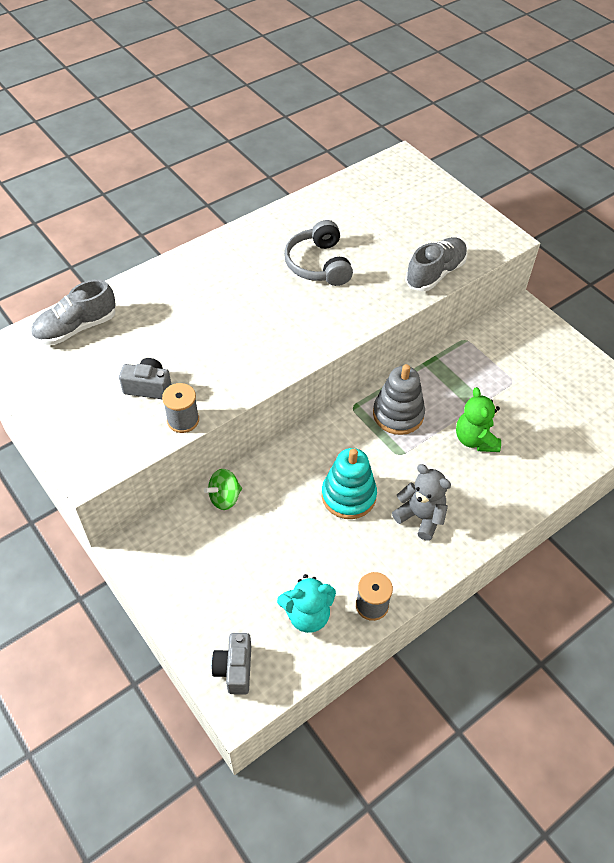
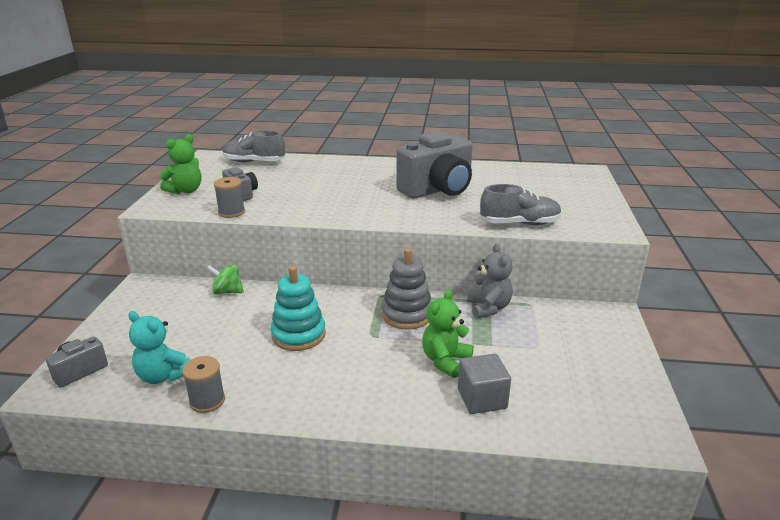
camera: 45 degrees right, 25 degrees down
grey headphones [284,220,353,286] -> grey camera [396,131,473,199]
grey teddy bear [392,464,451,541] -> grey teddy bear moved to [467,244,513,319]
none -> green teddy bear [160,134,202,194]
none -> grey cube [458,354,511,414]

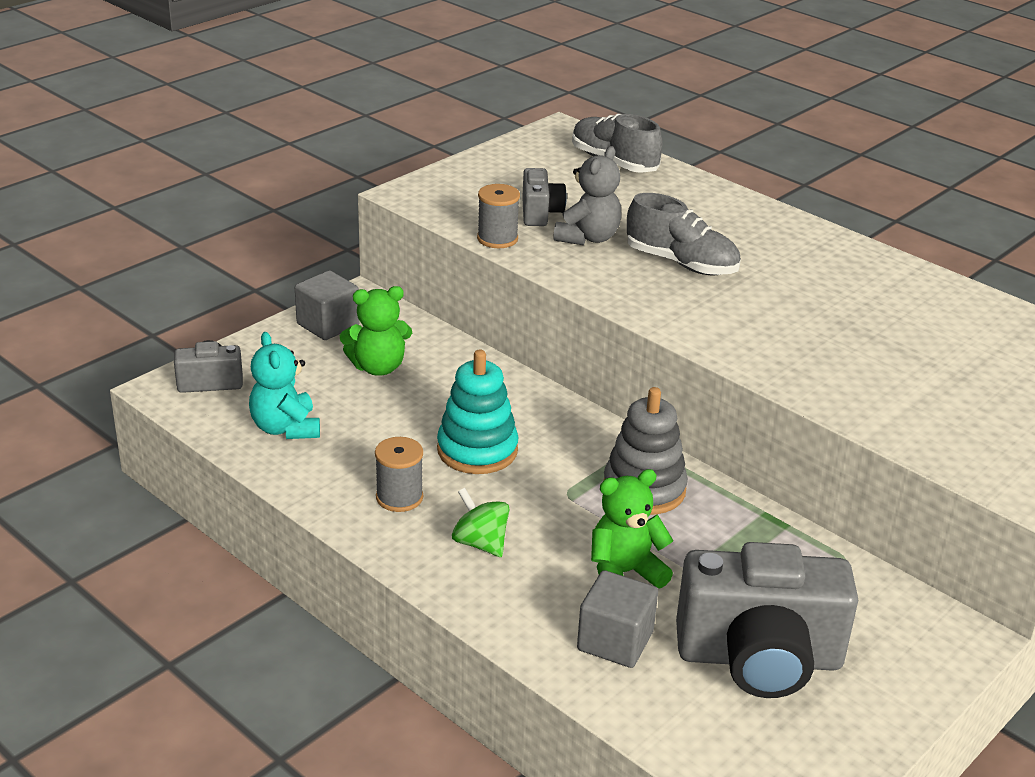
camera: 35 degrees right, 5 degrees up
green teddy bear [160,134,202,194] -> green teddy bear moved to [340,286,412,376]
grey spool [182,356,225,413] -> grey spool moved to [375,437,423,512]
green spinning top [207,264,244,294] -> green spinning top moved to [452,488,510,557]
grey camera [396,131,473,199] -> grey camera moved to [676,542,858,698]
grey teddy bear [467,244,513,319] -> grey teddy bear moved to [554,146,621,245]
grey shoe [480,184,562,225] -> grey shoe moved to [627,193,741,276]
none -> grey cube [295,270,360,340]

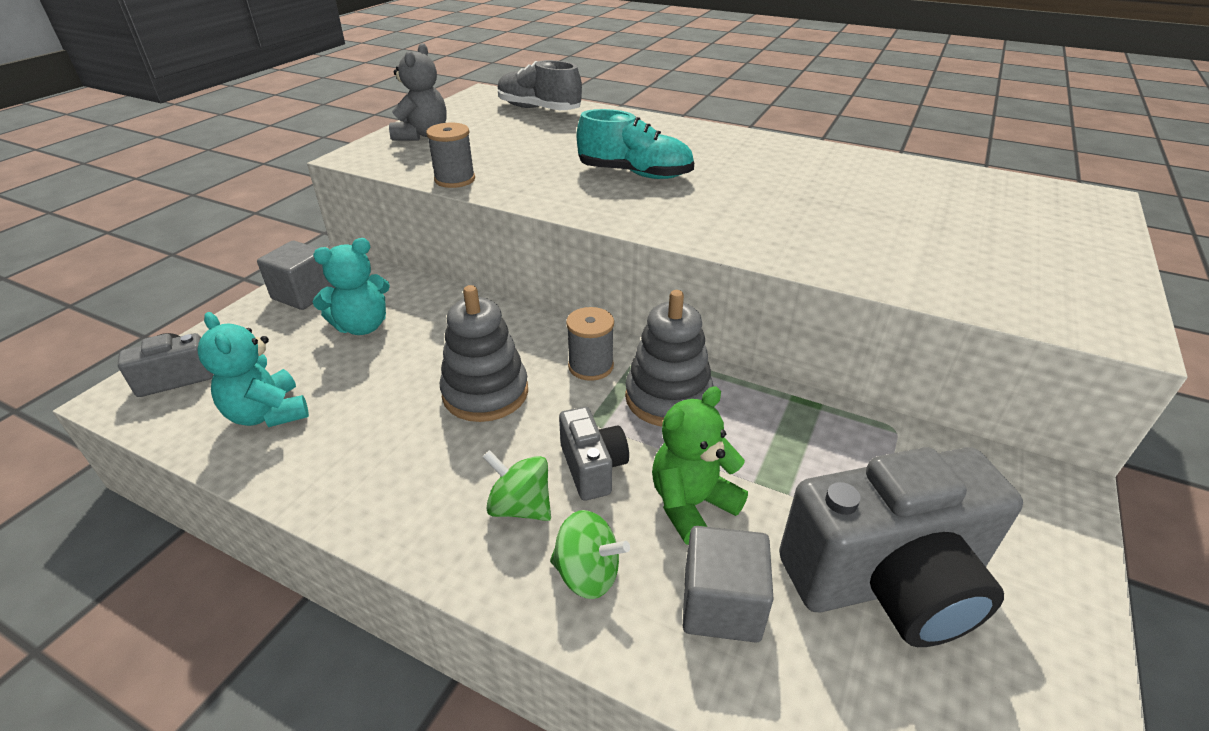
camera: 15 degrees left, 5 degrees up
green teddy bear [340,286,412,376] -> turquoise teddy bear [313,238,390,335]
grey spool [375,437,423,512] -> grey spool moved to [566,307,614,381]
turquoise stacking toy [437,349,518,474] -> grey stacking toy [440,285,528,422]
grey camera [522,168,567,226] -> grey camera moved to [559,407,629,501]
grey teddy bear [554,146,621,245] -> grey teddy bear moved to [389,43,447,141]
grey shoe [627,193,741,276] -> turquoise shoe [577,109,694,179]
none -> green spinning top [550,510,630,599]

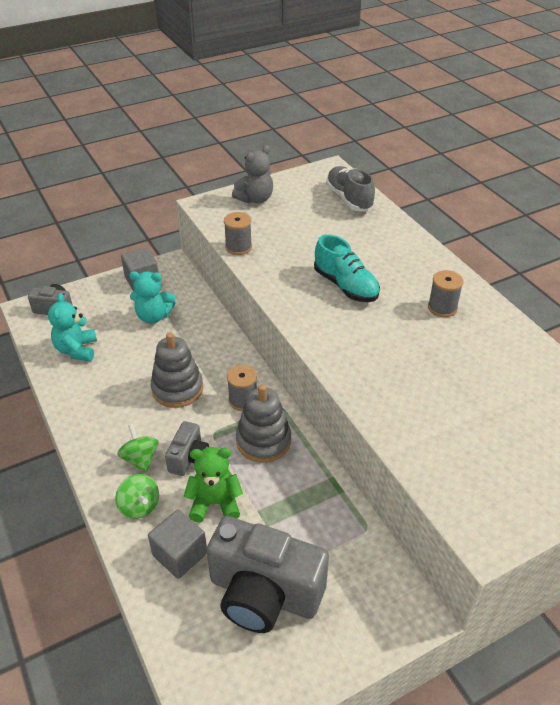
camera: 35 degrees right, 5 degrees up
none -> grey spool [428,270,464,317]

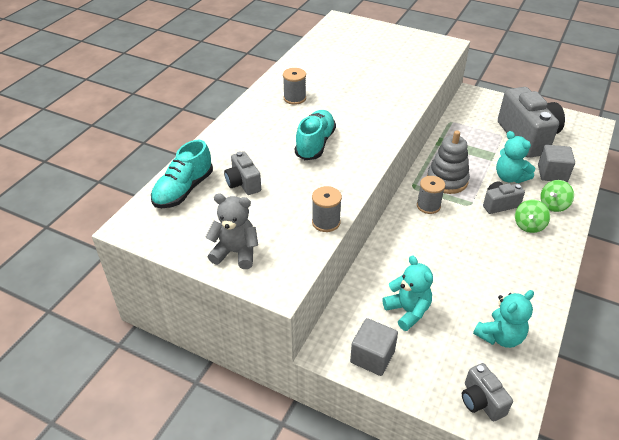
camera: 125 degrees left, 0 degrees up
green spinning top [115,474,159,519] -> green spinning top turned 150 degrees counterclockwise [540,180,574,212]
grey stacking toy [151,332,203,408] -> none
green teddy bear [184,447,243,523] -> turquoise teddy bear [496,131,535,183]
grey shoe [326,166,375,211] -> turquoise shoe [151,140,213,208]
none -> grey camera [224,151,261,195]

